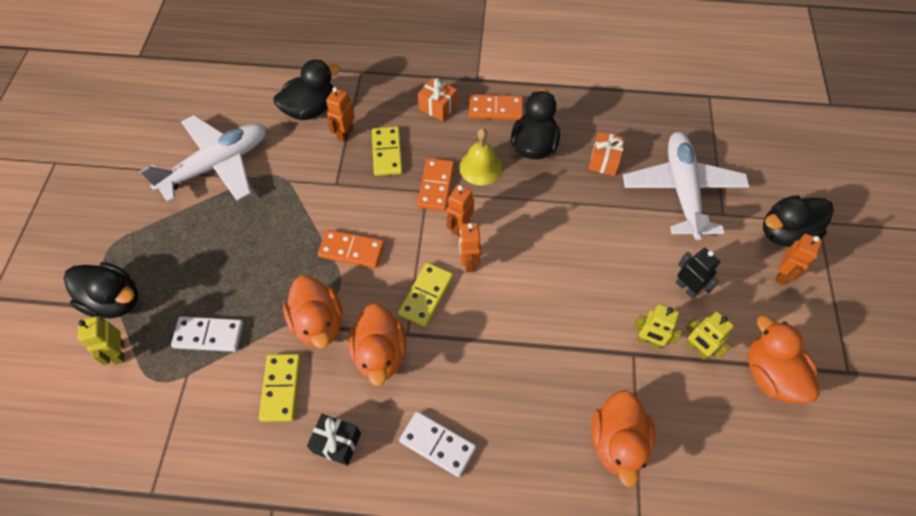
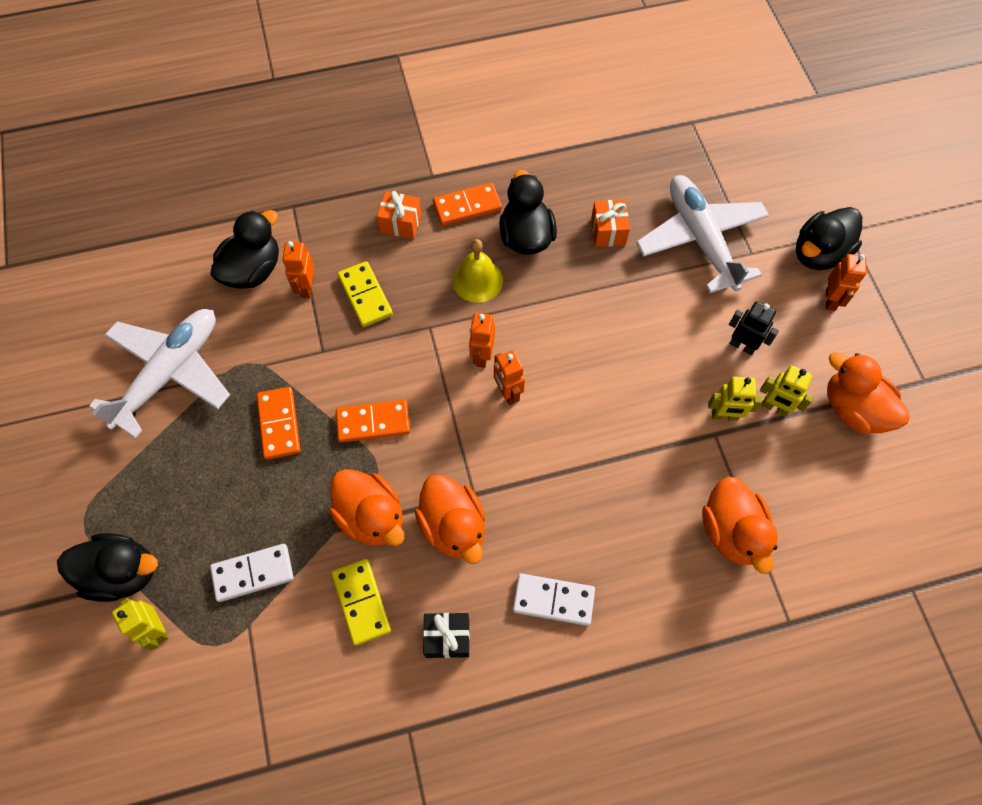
camera: 20 degrees left, 5 degrees up
yellow domino [398,262,453,327] -> none
orange domino [417,158,454,211] -> orange domino moved to [257,387,301,460]

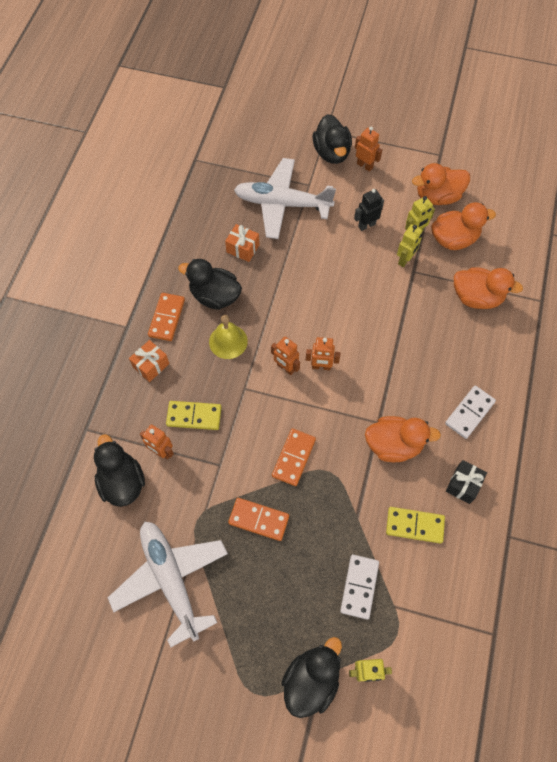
camera: 60 degrees left, 0 degrees up
orange duck [329,469,404,546] -> orange duck moved to [431,202,496,250]

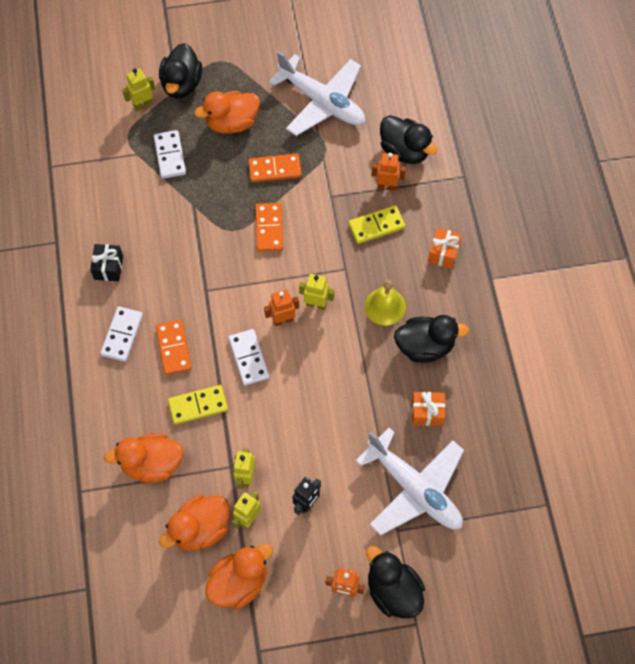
camera: 155 degrees right, 0 degrees up
orange domino [148,293,185,341] -> orange domino moved to [156,320,191,375]
white plane [234,158,336,239] -> white plane turned 60 degrees clockwise [355,428,464,536]
orange robot [271,336,300,375] -> yellow robot [299,274,334,310]
orange duck [365,416,441,462] -> orange duck moved to [194,91,260,134]
yellow domino [386,507,445,544] -> yellow domino moved to [168,385,228,425]
none -> white domino [228,329,270,386]

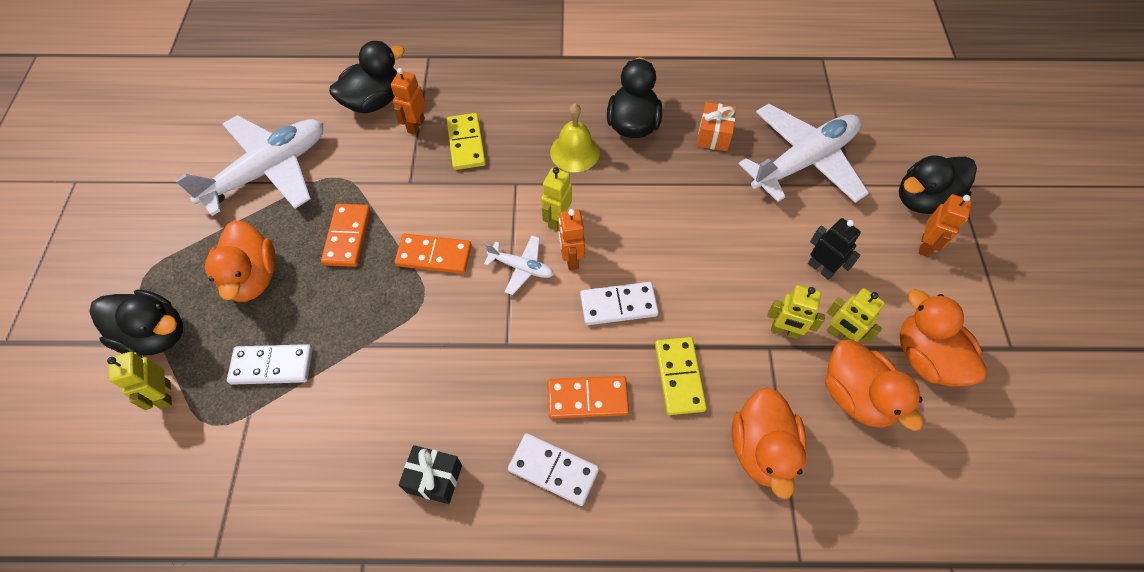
camera: 80 degrees left, 5 degrees down
orange gift [428,228,462,269] -> none
none -> white plane [484,236,554,295]

